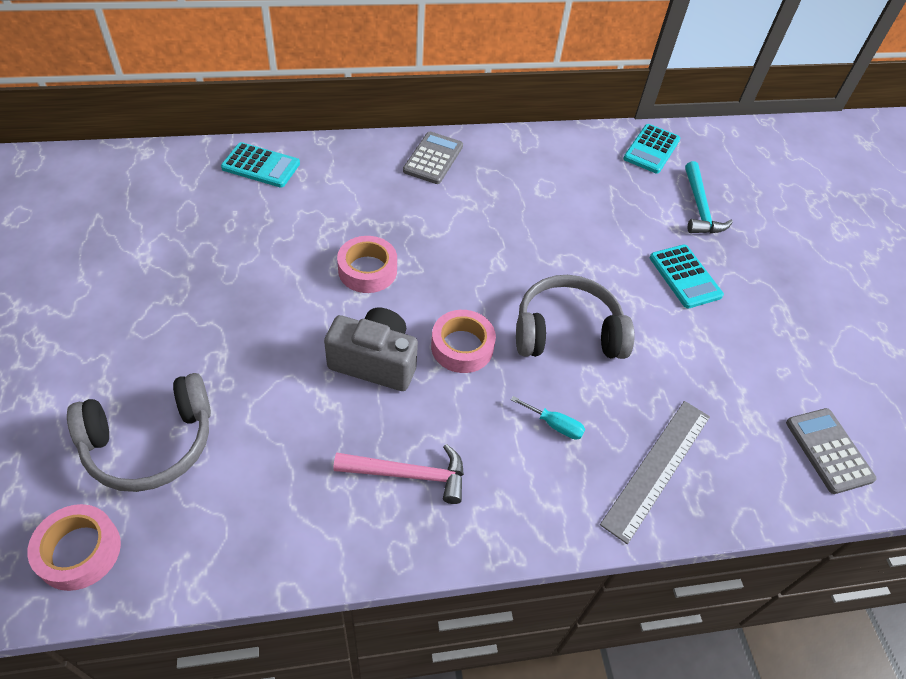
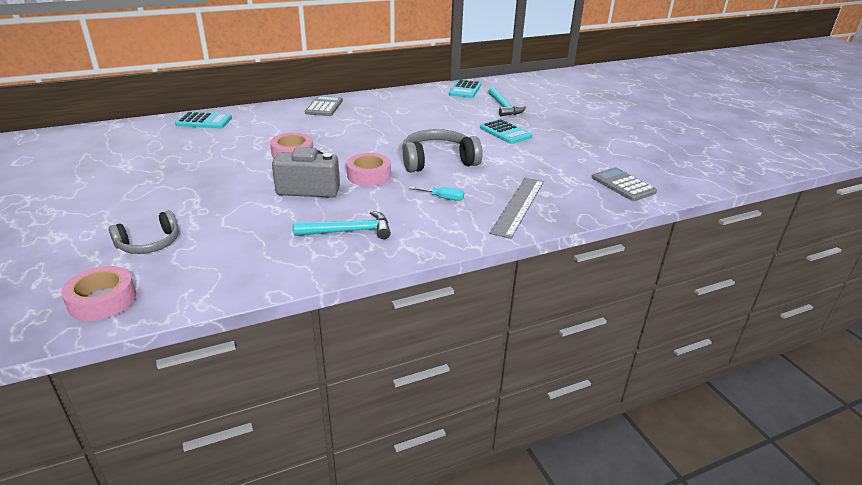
camera: 10 degrees left, 20 degrees down
grey headphones [67,373,211,492] -> grey headphones [109,210,179,254], size x0.63
pink hammer [333,444,464,504] -> turquoise hammer [293,211,391,239]

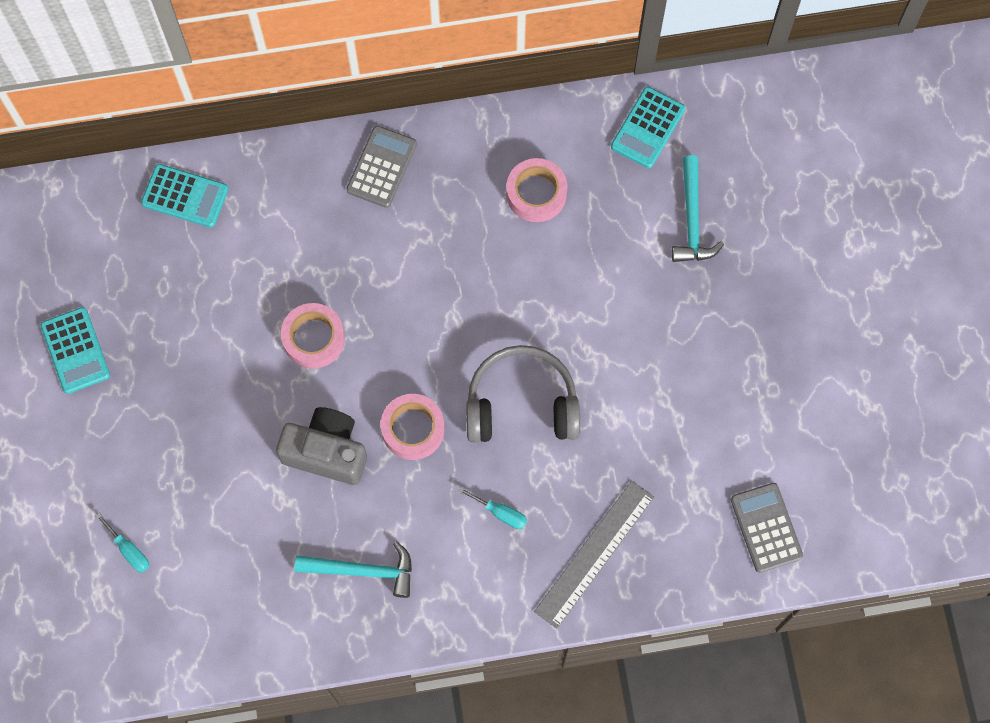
camera: 15 degrees right, 40 degrees up
pink tape [61,266,136,321] -> pink tape moved to [506,158,567,222]
grey headphones [109,210,179,254] -> turquoise screwdriver [96,513,149,573]
turquoise calculator [480,119,532,144] -> turquoise calculator moved to [40,307,110,394]

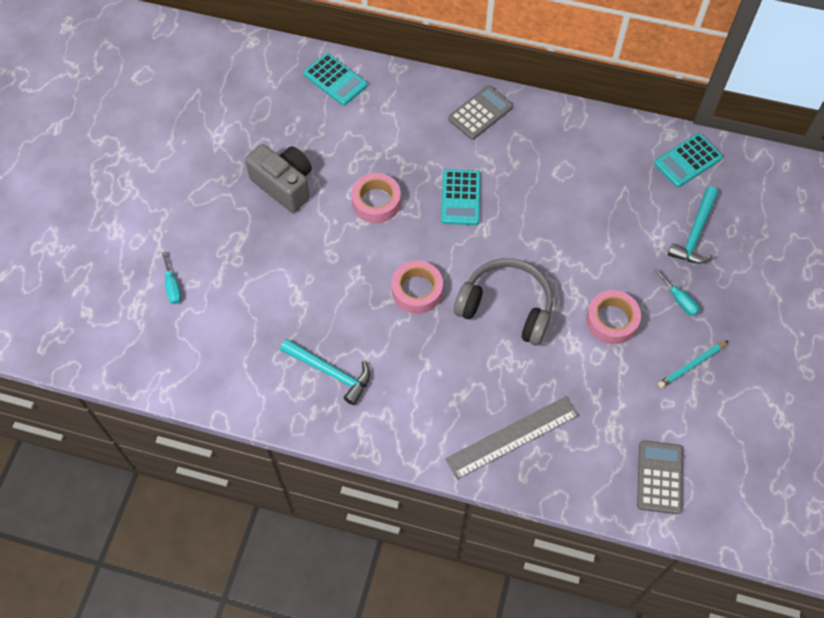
camera: 25 degrees right, 10 degrees down
turquoise calculator [40,307,110,394] -> turquoise calculator moved to [441,169,481,225]
grey camera [276,407,367,485] -> grey camera moved to [245,144,312,213]
turquoise screwdriver [458,487,527,529] -> turquoise screwdriver moved to [654,269,700,316]
pink tape [506,158,567,222] -> pink tape moved to [586,290,641,344]
none -> turquoise pencil [658,340,729,388]

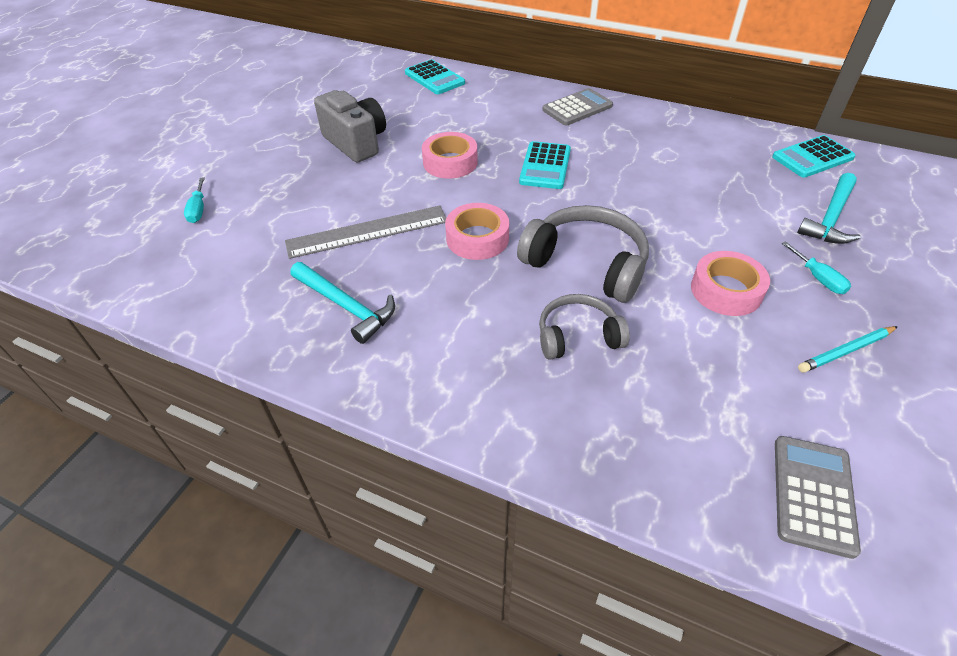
camera: 10 degrees right, 15 degrees down
grey ruler [445,396,579,480] -> grey ruler moved to [285,206,446,259]
none -> grey headphones [539,294,630,360]

